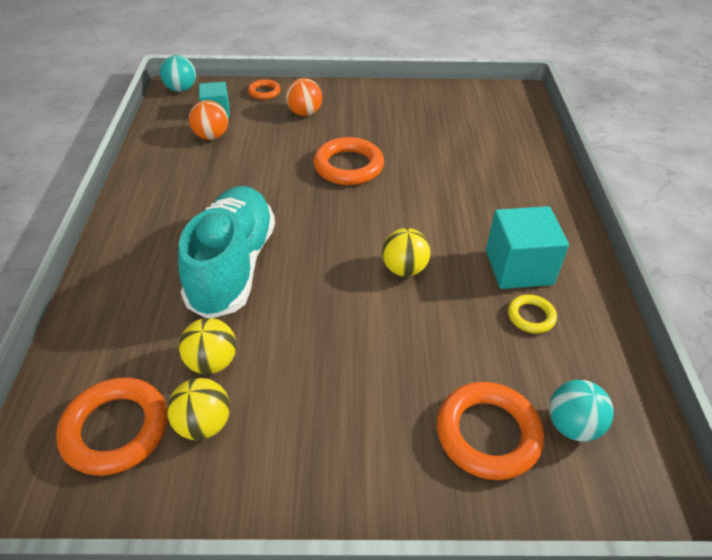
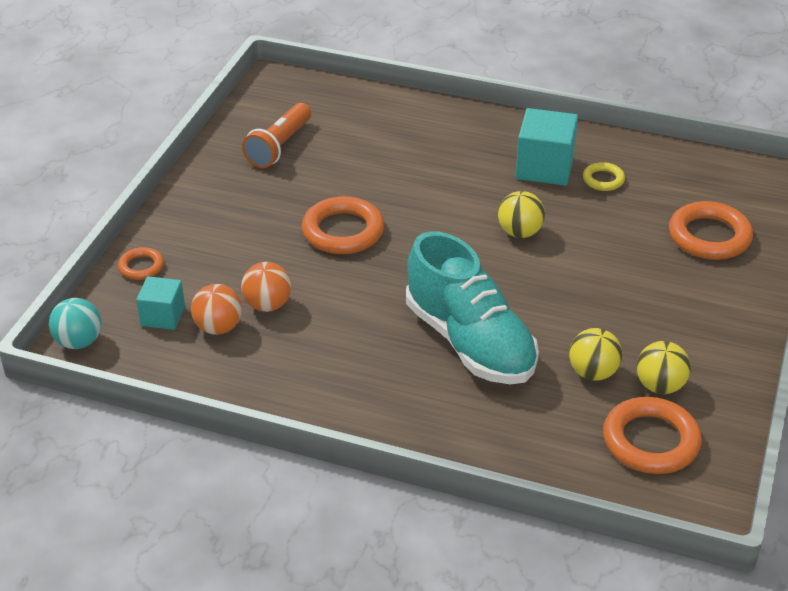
camera: 70 degrees left, 5 degrees down
turquoise shoe [178,186,275,318] -> turquoise shoe turned 150 degrees counterclockwise [406,231,539,384]
orange ball [286,78,322,116] -> orange ball moved to [241,262,291,312]
turquoise ball [549,380,614,442] -> none
none -> orange flashlight [242,103,311,168]

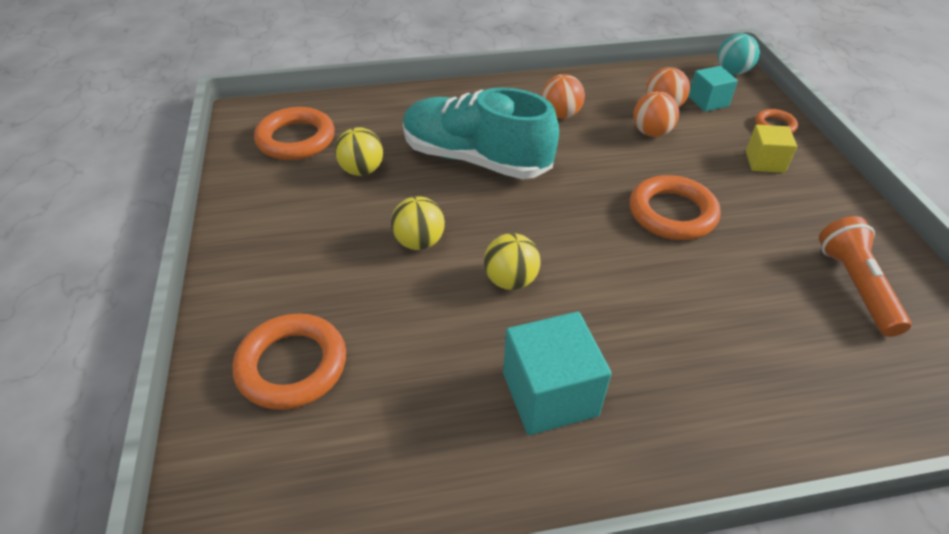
camera: 150 degrees right, 5 degrees up
yellow ring [583,162,625,191] -> none
yellow ball [637,341,691,394] -> yellow ball moved to [391,196,445,250]
none -> orange ball [542,74,585,119]
none -> yellow cube [746,125,797,173]

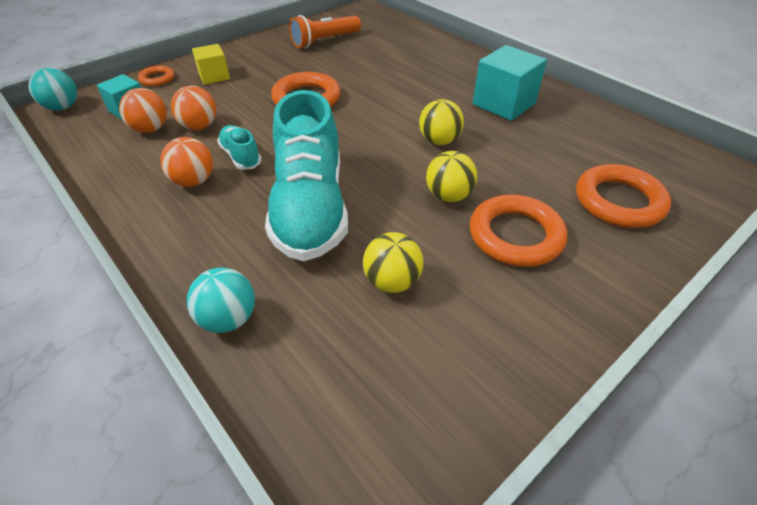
camera: 120 degrees left, 0 degrees up
orange ring [254,107,335,160] -> orange ring moved to [470,194,567,267]
none -> turquoise ball [187,268,255,333]
none -> turquoise shoe [217,125,262,170]

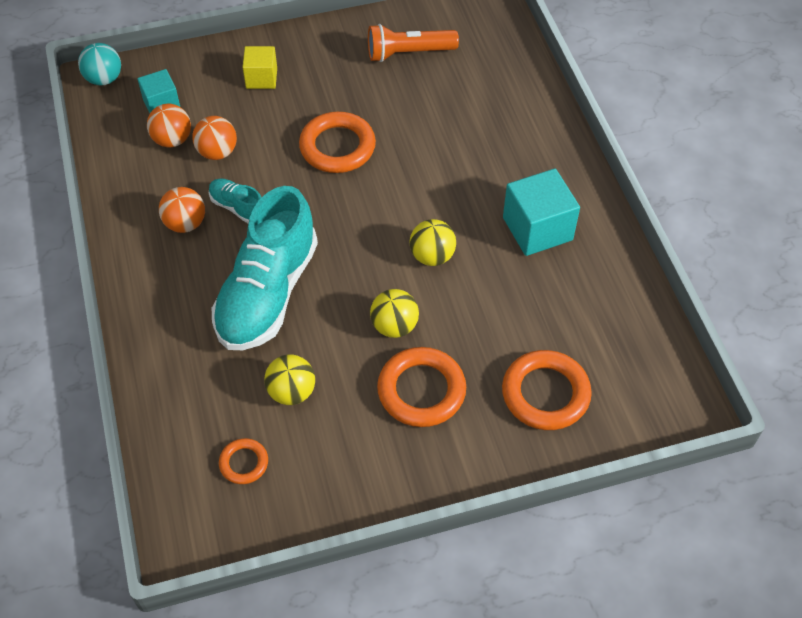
camera: 25 degrees right, 10 degrees up
orange ring [138,65,174,86] -> orange ring moved to [219,438,268,484]
turquoise ball [187,268,255,333] -> none
turquoise shoe [217,125,262,170] -> turquoise shoe turned 45 degrees counterclockwise [209,178,262,224]

